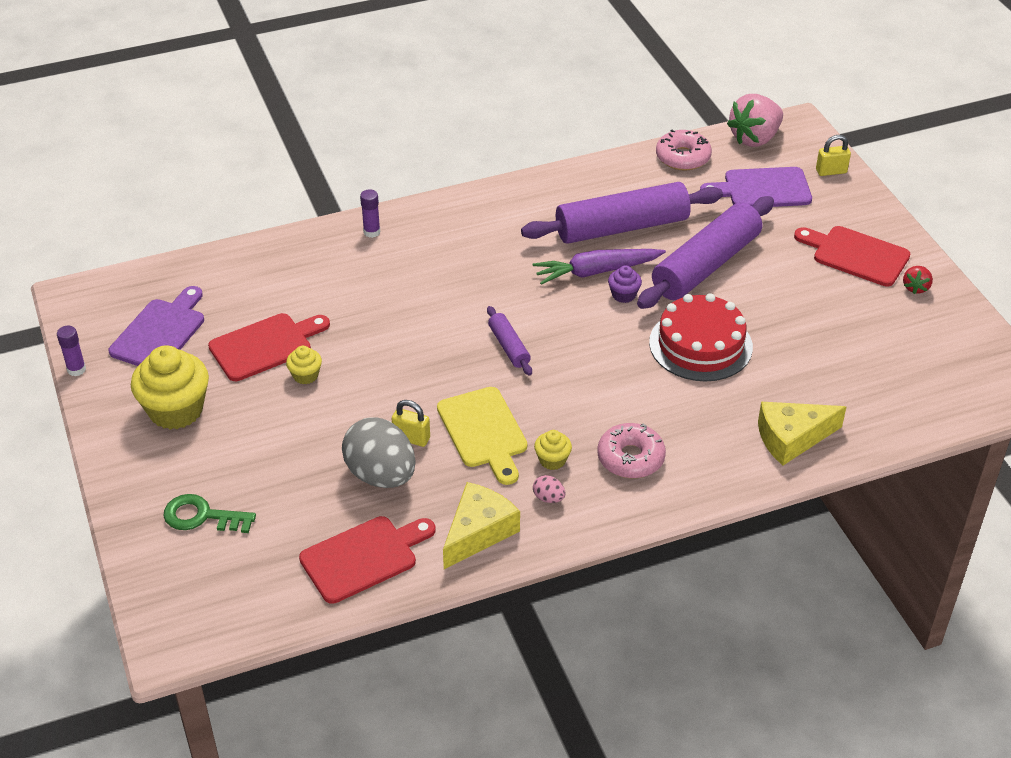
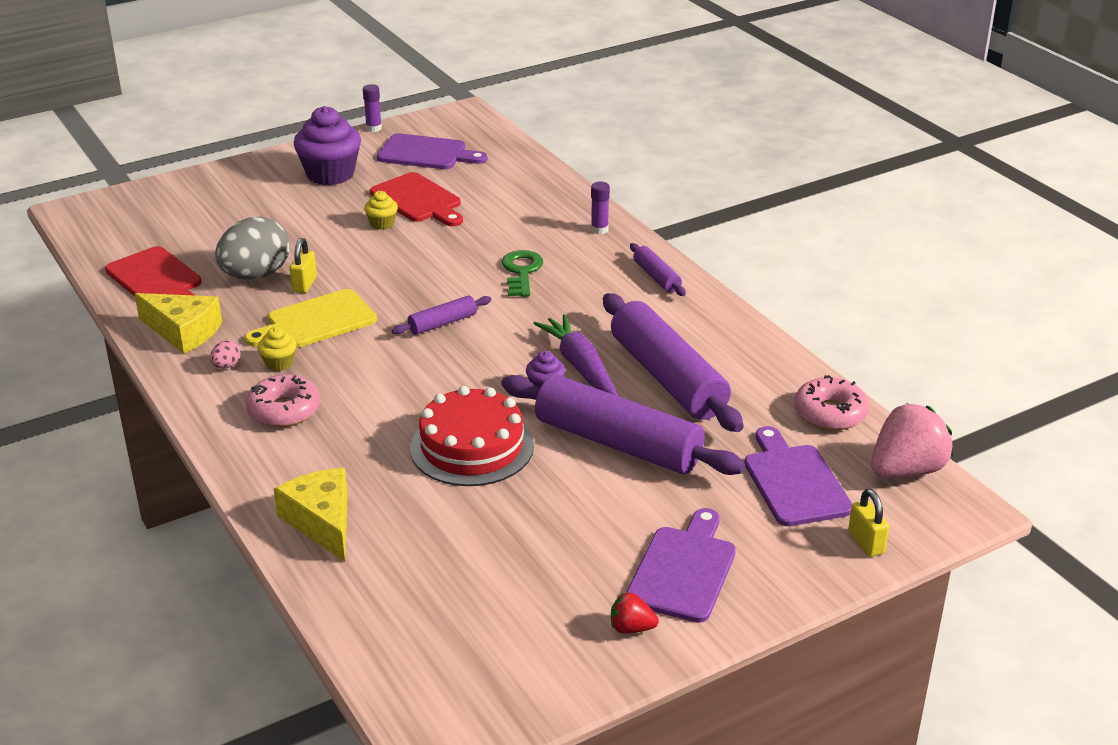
camera: 80 degrees right, 10 degrees down
yellow cupcake [131,345,209,430] -> purple cupcake [294,106,361,185]
green key [163,494,256,533] -> green key moved to [502,250,543,297]
pink strawberry [727,94,783,147] -> pink strawberry turned 105 degrees clockwise [871,403,953,479]
red cutting board [794,226,910,286] -> purple cutting board [626,508,736,623]
none -> purple rolling pin [630,243,686,296]

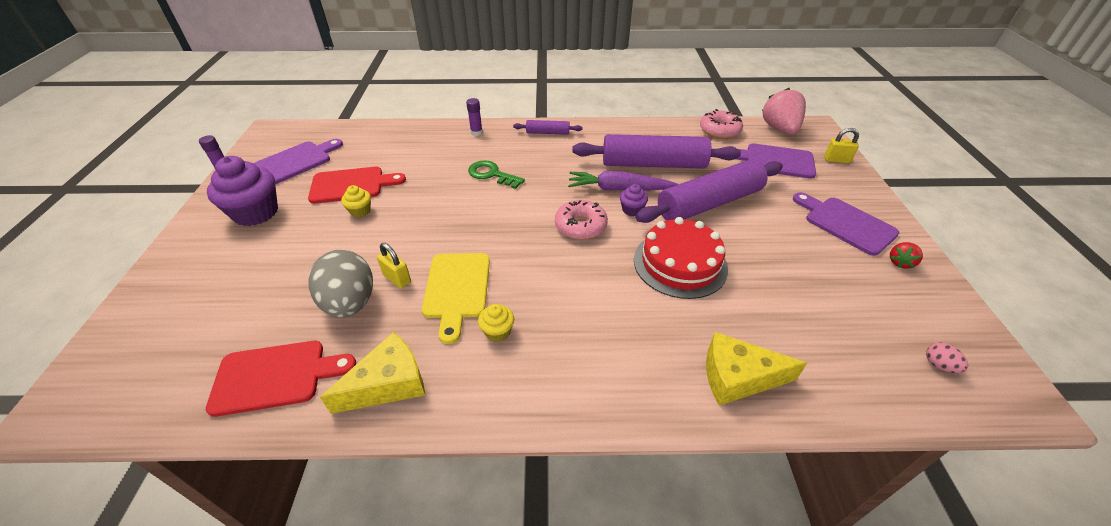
camera: 60 degrees left, 10 degrees up
pink egg [210,340,241,369] -> pink egg moved to [926,342,968,373]
pink donut [246,374,320,427] -> pink donut moved to [555,200,608,240]
purple rolling pin [392,295,491,335] -> none

